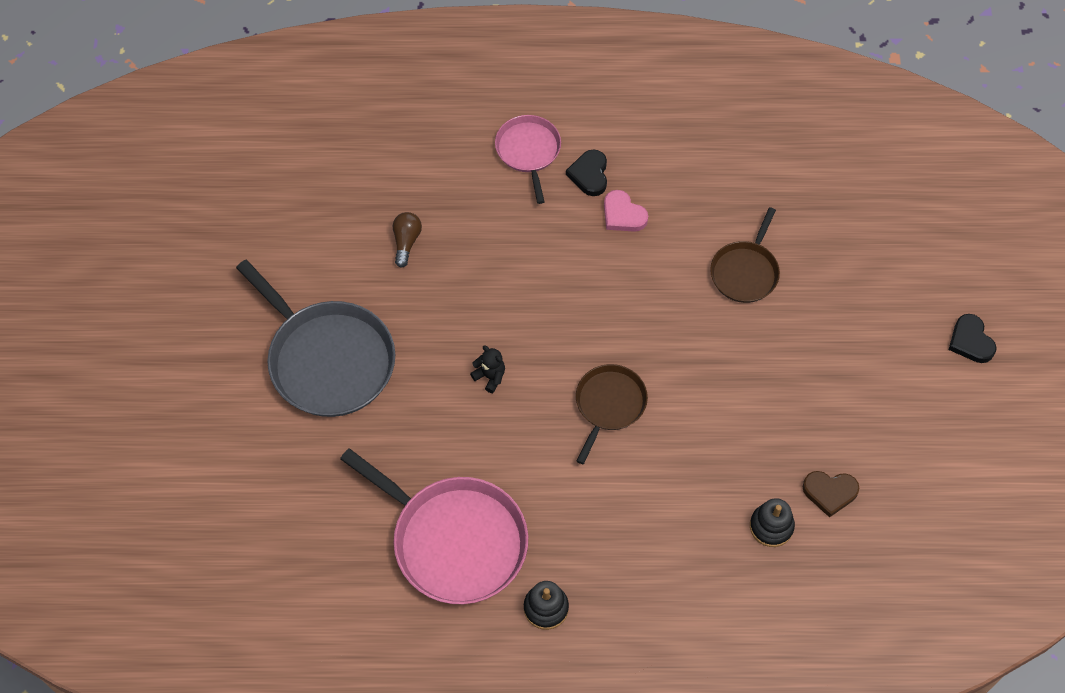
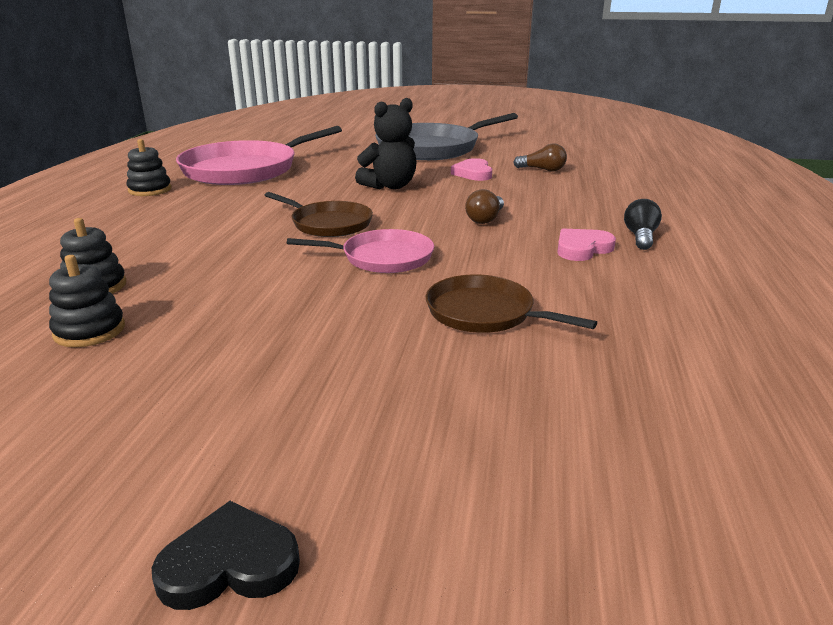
camera: 100 degrees right, 35 degrees down
black teddy bear [470,346,505,393] -> black teddy bear [355,98,417,189], size x1.82
pink pan [495,115,561,204] -> pink pan moved to [287,229,434,273]
black heart [566,149,607,196] -> black light bulb [624,199,662,250]
brown heart [802,471,859,518] -> black stacking toy [49,255,125,347]
none -> pink heart [451,158,492,181]
none -> brown light bulb [465,189,504,224]

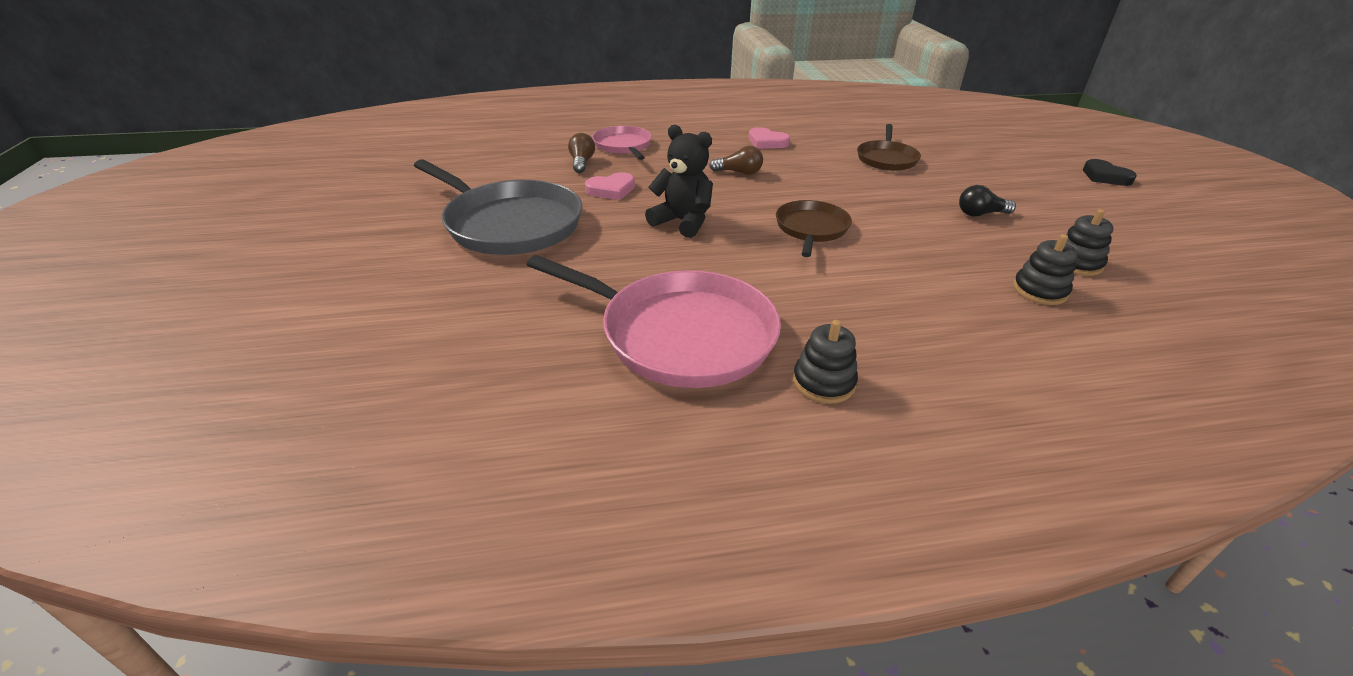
camera: 110 degrees left, 10 degrees up
pink pan [287,229,434,273] -> pink pan moved to [592,125,652,160]
black light bulb [624,199,662,250] -> black light bulb moved to [959,185,1016,217]

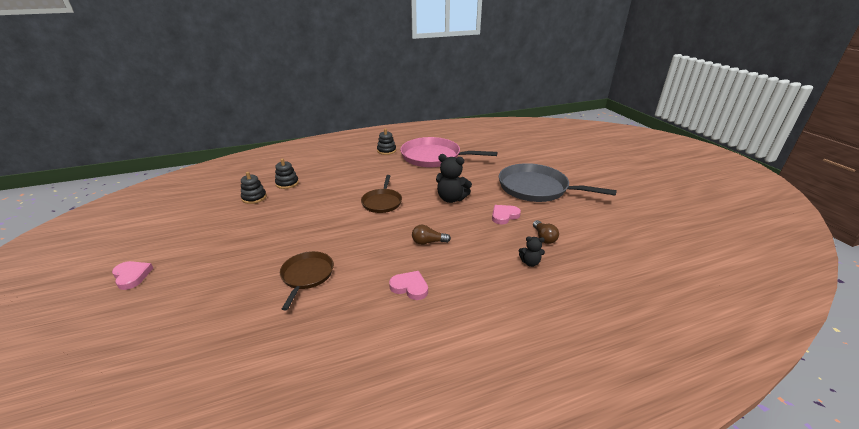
camera: 170 degrees right, 5 degrees down
pink pan [592,125,652,160] -> black teddy bear [519,237,545,267]
black light bulb [959,185,1016,217] -> none
black heart [1083,159,1137,186] -> pink heart [112,261,153,290]

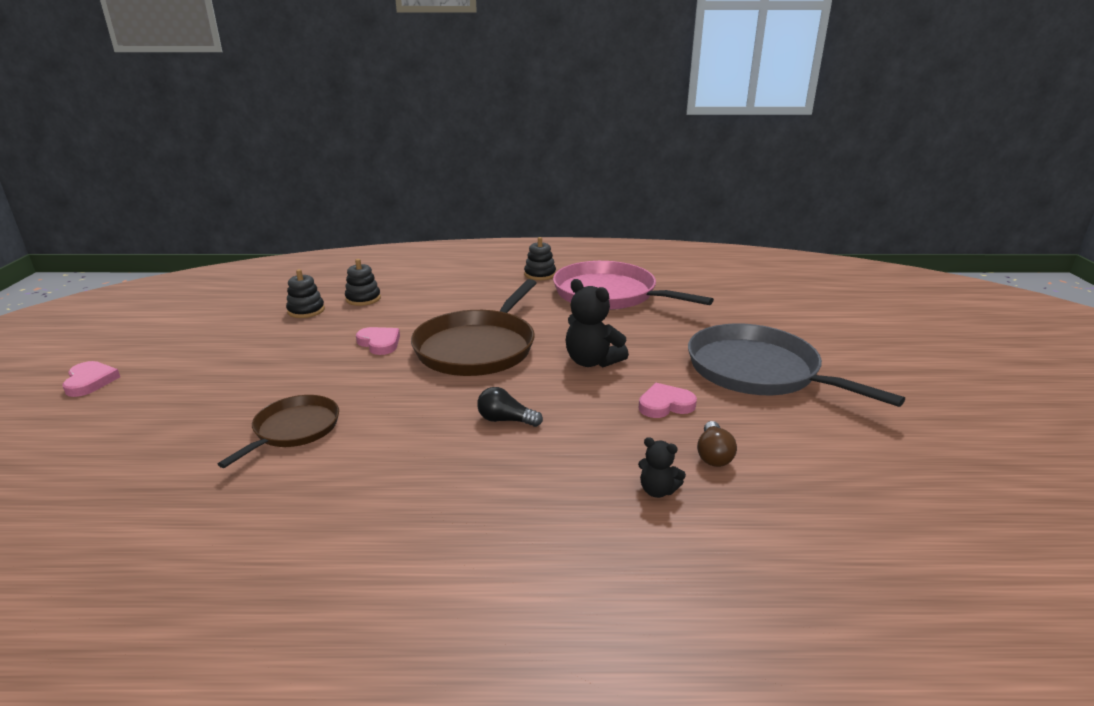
camera: 20 degrees right, 5 degrees down
brown pan [361,175,402,213] -> brown pan [411,279,536,376], size x1.79
pink heart [389,271,428,300] -> pink heart moved to [356,327,400,355]
brown light bulb [412,224,451,245] -> black light bulb [477,387,543,427]

